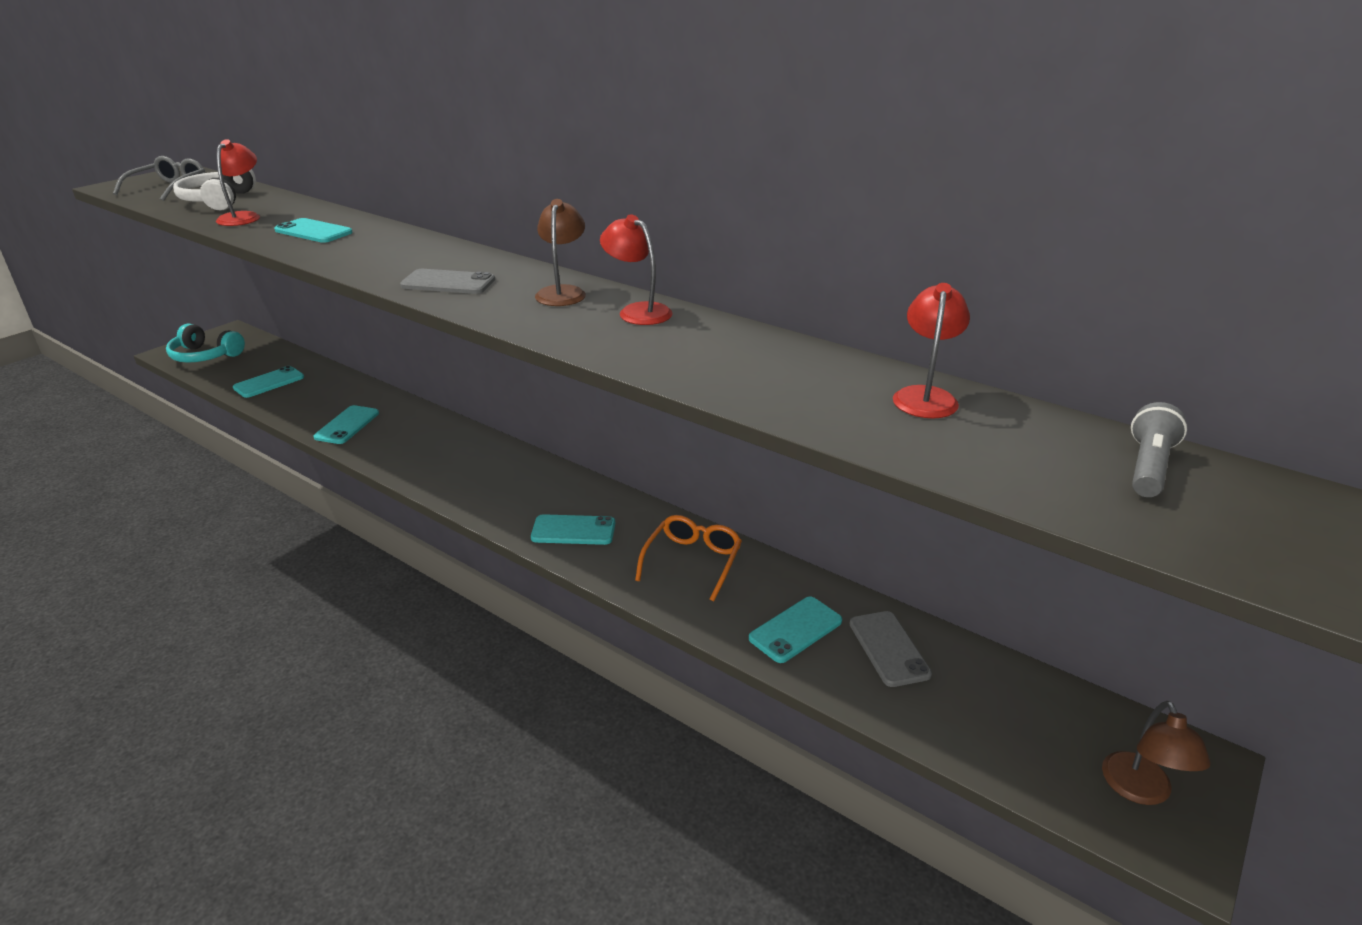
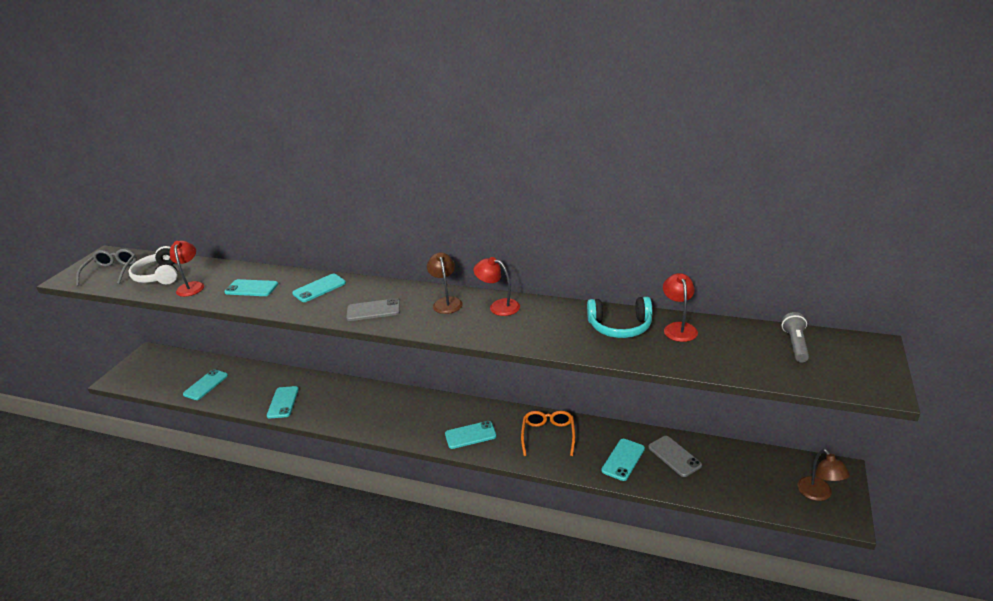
camera: 15 degrees left, 0 degrees up
turquoise headphones [166,324,245,362] -> turquoise headphones moved to [587,297,652,338]
none -> turquoise phone [292,274,346,302]

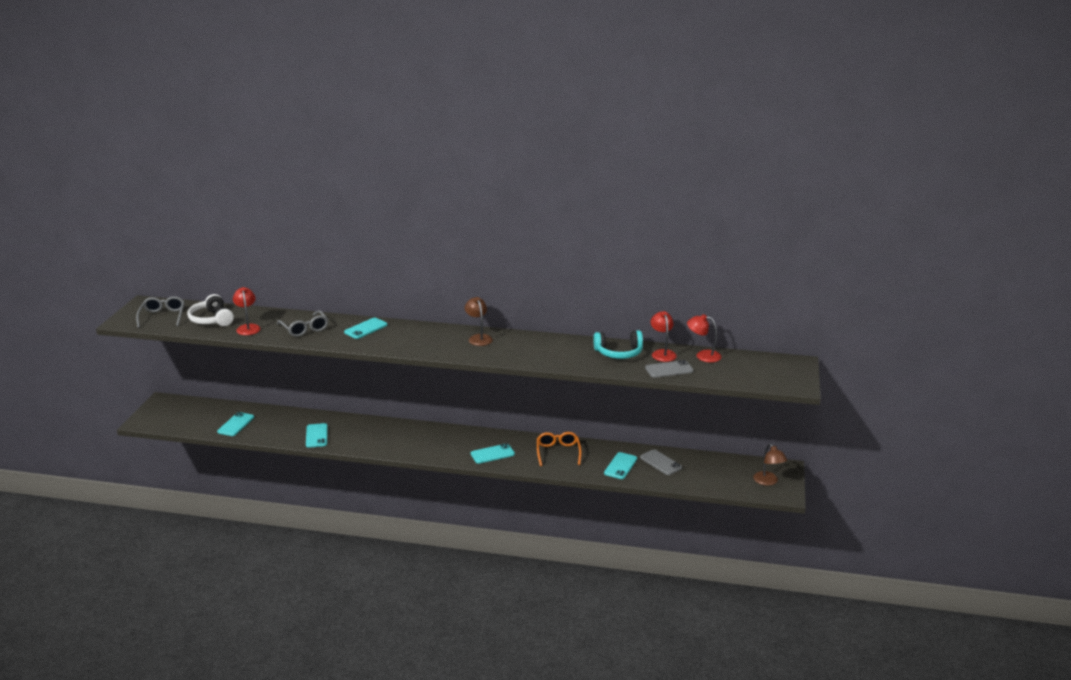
camera: 10 degrees left, 5 degrees down
turquoise phone [224,279,278,296] -> grey glasses [277,310,328,337]
grey phone [346,298,400,321] -> grey phone moved to [645,360,694,378]
red lamp [473,257,520,316] -> red lamp moved to [687,314,721,362]
grey flashlight [782,312,809,363] -> none

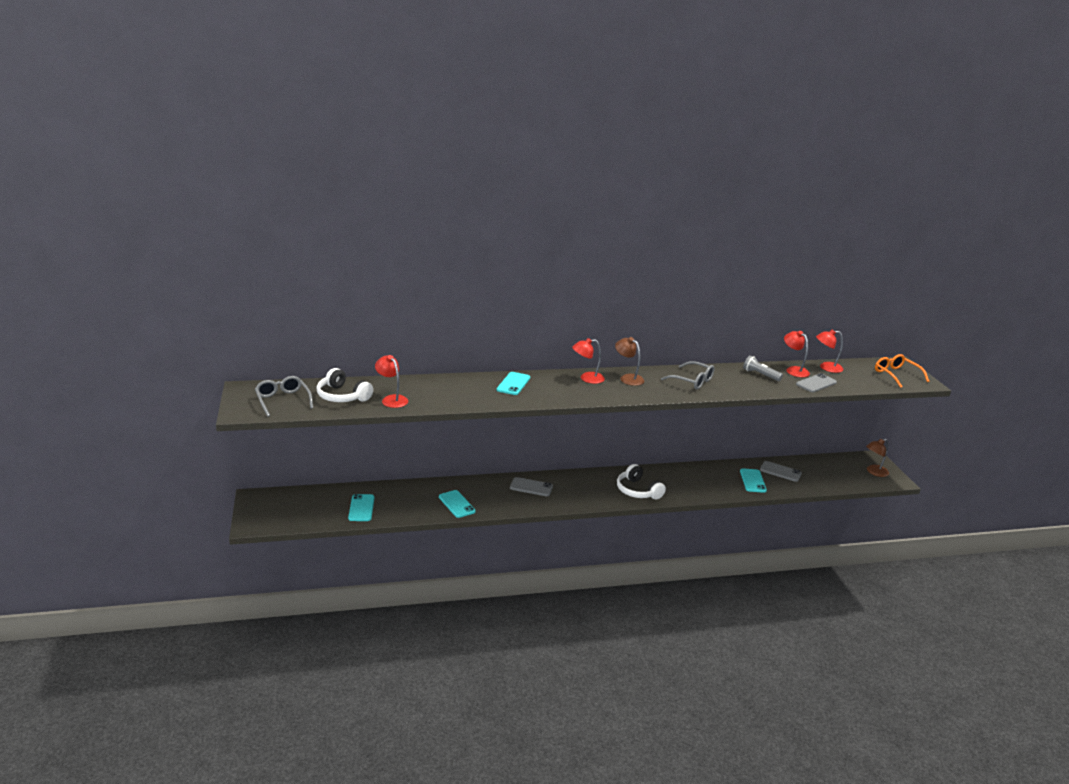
camera: 25 degrees left, 0 degrees up
grey glasses [277,310,328,337] -> grey glasses moved to [661,361,714,389]
turquoise phone [471,443,515,464] -> white headphones [617,464,666,499]
orange glasses [537,432,582,466] -> orange glasses moved to [875,354,929,388]
turquoise headphones [593,330,643,359] -> grey flashlight [743,355,783,381]
brown lamp [753,443,787,486] -> brown lamp turned 105 degrees clockwise [866,439,889,477]
none -> grey phone [510,477,553,496]
none -> red lamp [572,338,605,384]

